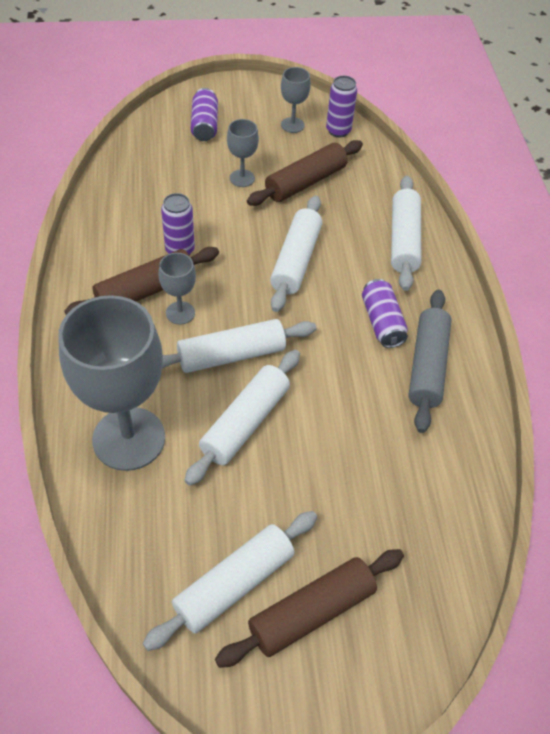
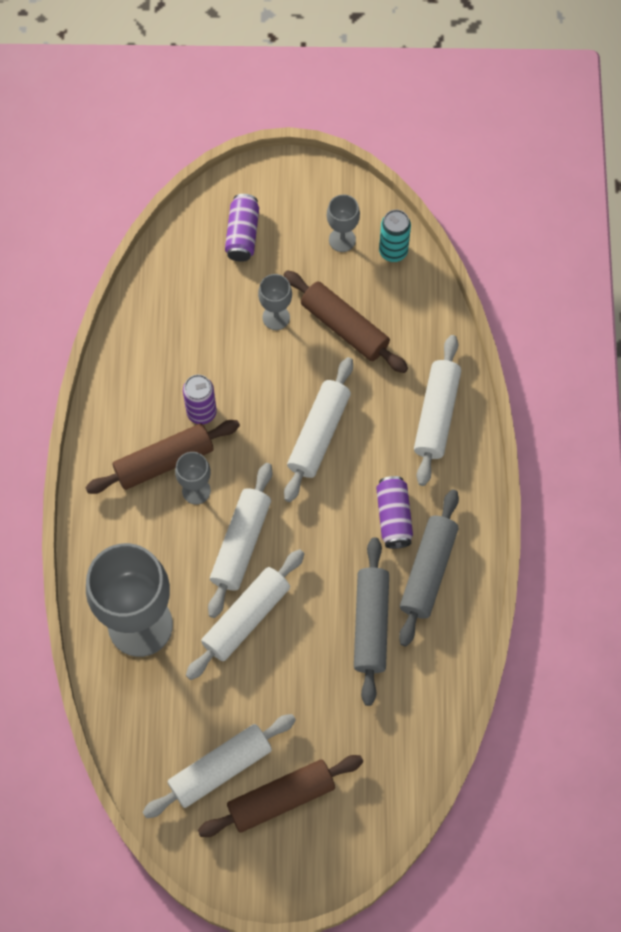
camera: 10 degrees right, 15 degrees up
white rolling pin [162,319,316,373] -> white rolling pin turned 60 degrees counterclockwise [208,463,272,618]
brown rolling pin [247,140,363,206] -> brown rolling pin turned 75 degrees clockwise [284,270,408,373]
purple can [326,76,357,138] -> turquoise can [379,210,411,262]
none -> grey rolling pin [354,537,389,706]

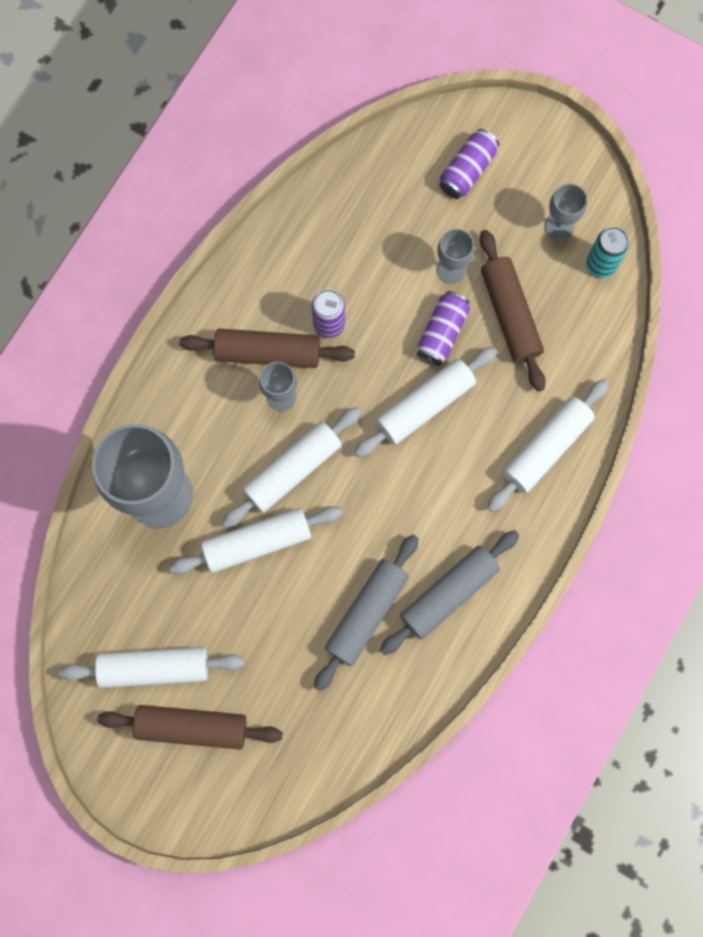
camera: 30 degrees right, 10 degrees up
purple can [376,476,413,549] -> purple can moved to [417,291,470,366]

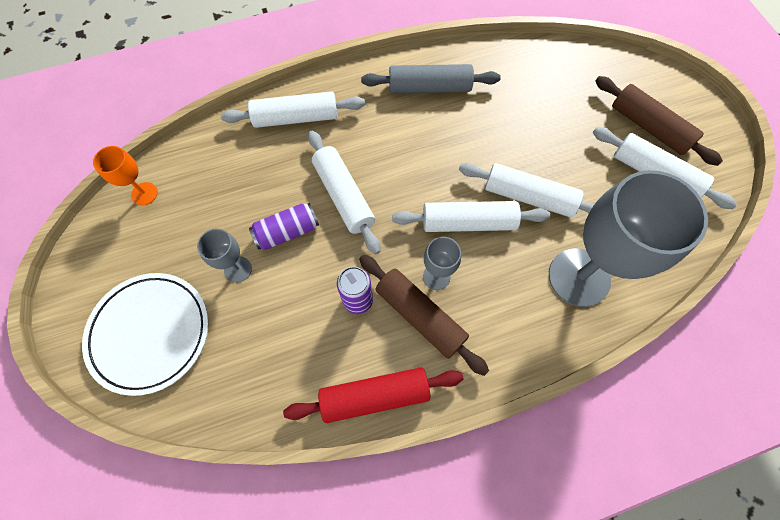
camera: 140 degrees left, 10 degrees down
grey rolling pin [314,535,419,692] -> none
white rolling pin [354,347,497,457] -> white rolling pin turned 60 degrees clockwise [308,131,381,254]
purple can [439,129,499,199] -> white plate [82,273,209,396]
brown rolling pin [480,230,546,392] -> none
grey goblet [544,183,587,241] -> none
turquoise can [586,227,629,278] -> orange goblet [93,146,158,205]
none -> red rolling pin [283,367,463,423]

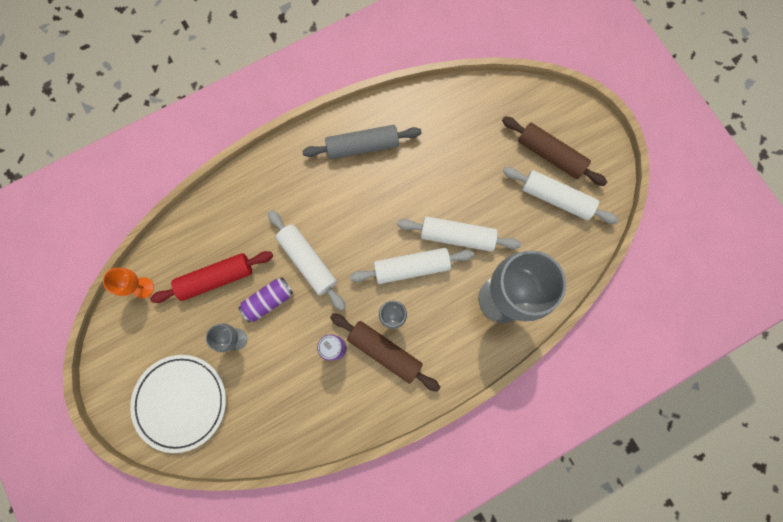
camera: 10 degrees left, 10 degrees up
white rolling pin [221,91,365,128] -> none
red rolling pin [283,367,463,423] -> red rolling pin moved to [150,251,273,303]

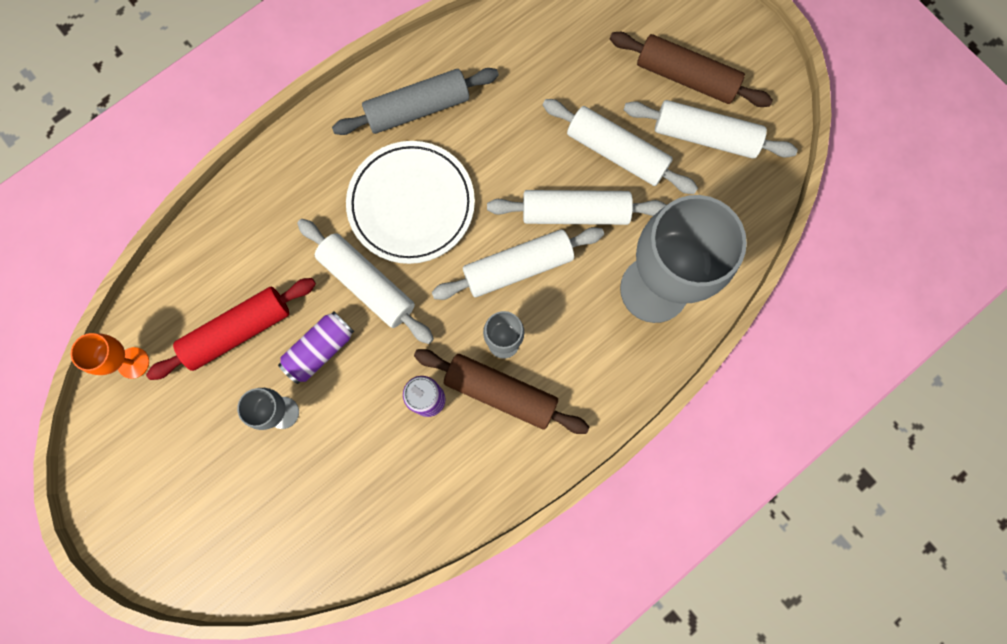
camera: 10 degrees left, 0 degrees up
white plate [130,355,226,453] -> white plate moved to [346,141,475,264]
none -> white rolling pin [543,99,698,194]

